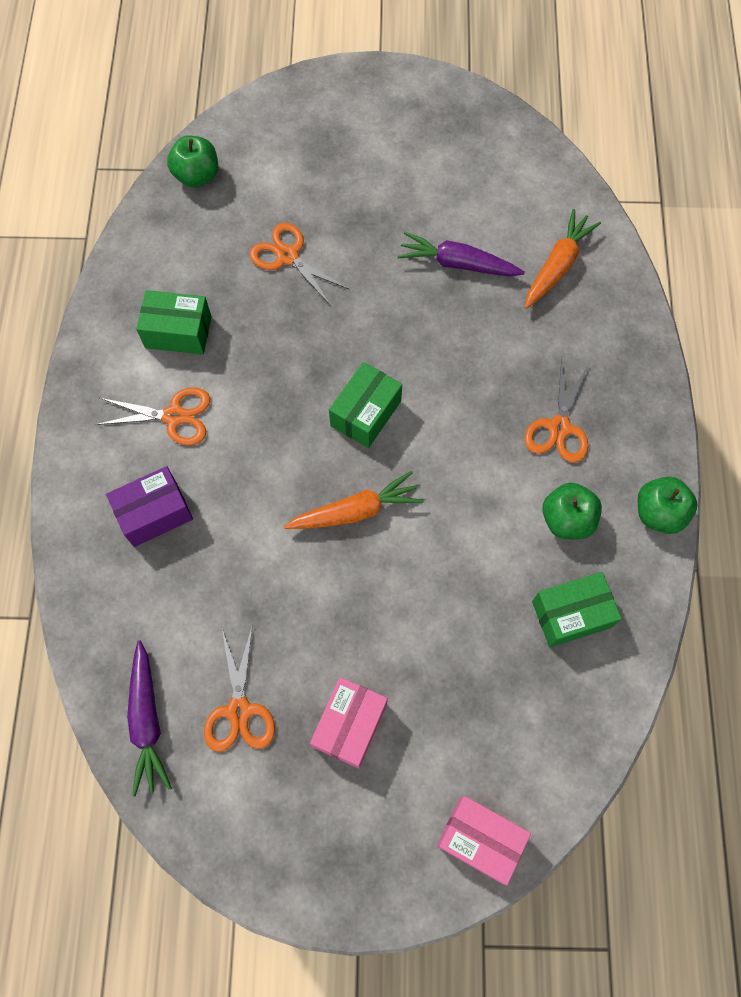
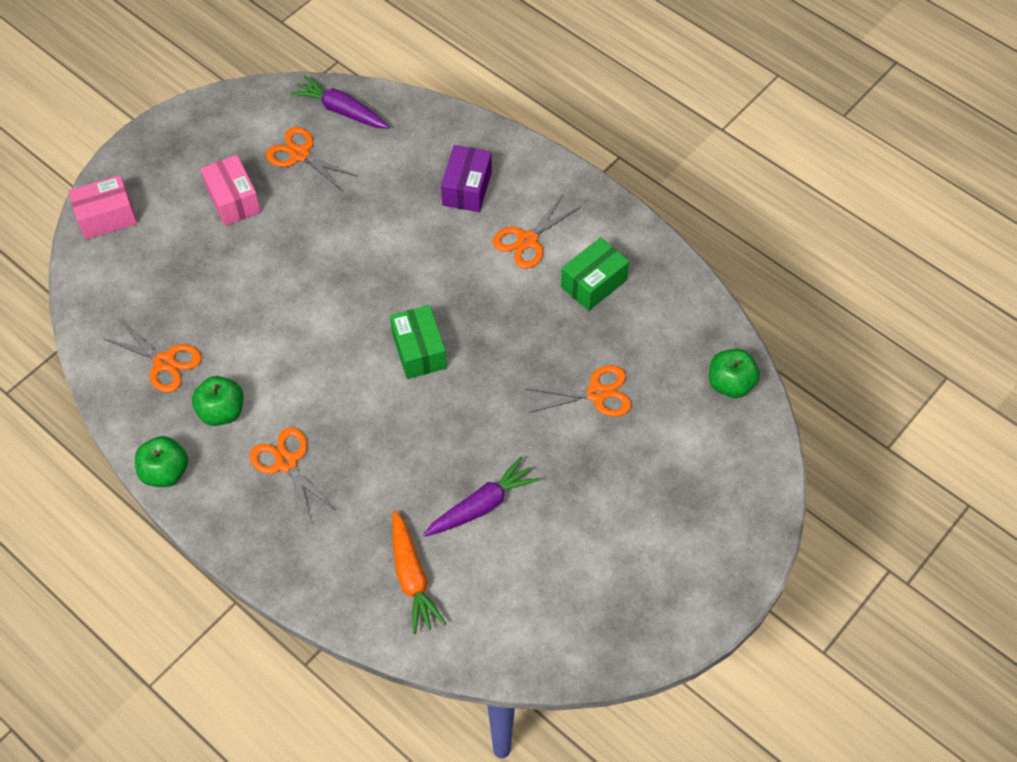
camera: 130 degrees right, 10 degrees down
orange carrot [284,471,423,529] -> none
green box [532,572,622,647] -> orange scissors [102,321,202,393]

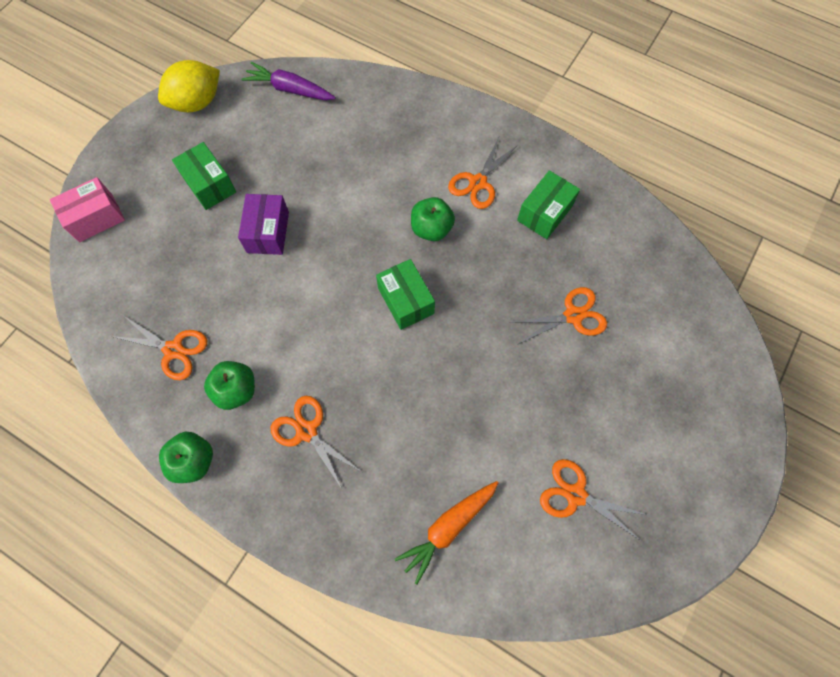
camera: 10 degrees left, 10 degrees up
pink box [201,155,261,226] -> green box [172,142,236,210]
orange scissors [266,127,357,191] -> orange scissors moved to [540,459,647,540]
orange carrot [392,510,446,634] -> orange carrot turned 75 degrees clockwise [395,481,498,585]
purple carrot [423,457,540,537] -> none
purple box [441,145,492,212] -> purple box moved to [238,194,289,255]
green apple [709,349,760,398] -> green apple moved to [411,197,455,241]
none -> yellow lemon [158,60,220,112]

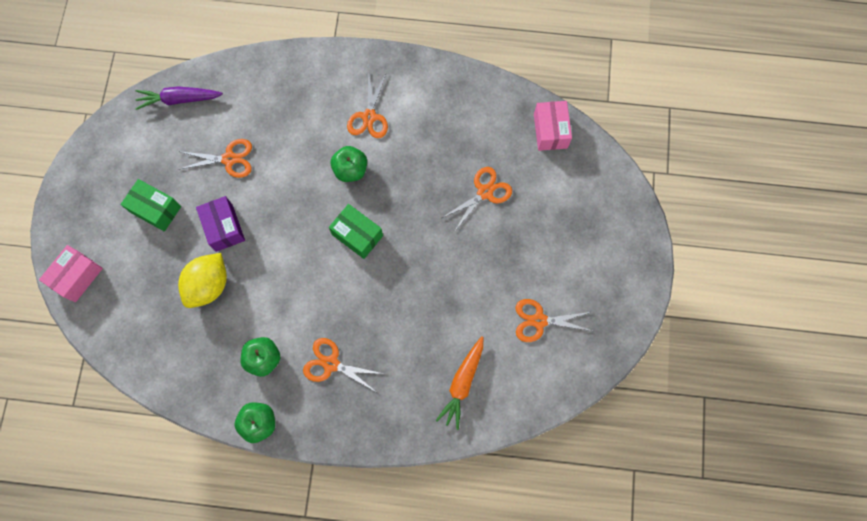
camera: 25 degrees left, 5 degrees up
orange scissors [111,316,207,380] -> orange scissors moved to [178,139,252,178]
yellow lemon [158,60,220,112] -> yellow lemon moved to [178,253,227,308]
green box [517,170,580,239] -> none
none -> pink box [534,101,572,151]

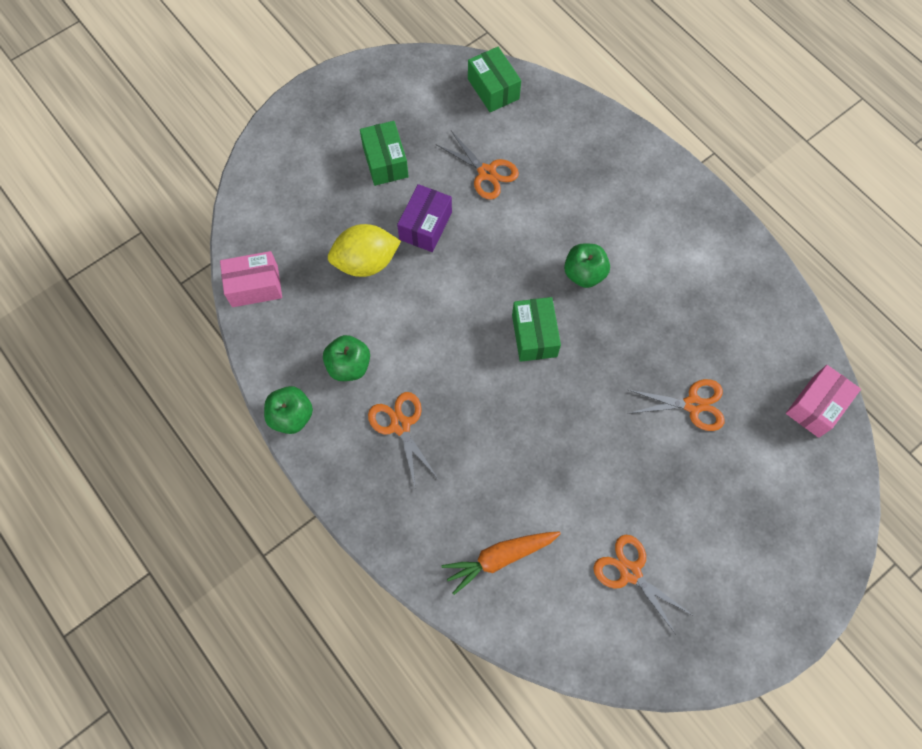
camera: 45 degrees right, 5 degrees down
pink box [39,245,103,302] -> pink box moved to [220,251,282,307]
purple carrot [135,86,223,110] -> green box [468,47,521,112]
orange scissors [347,72,388,138] -> none

